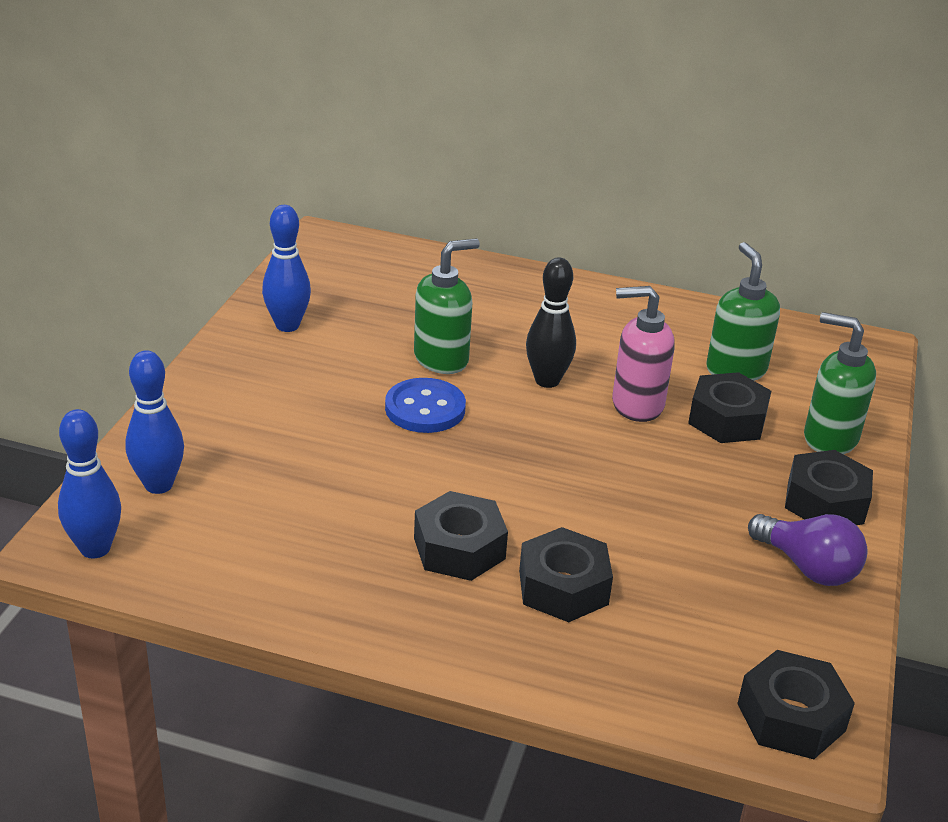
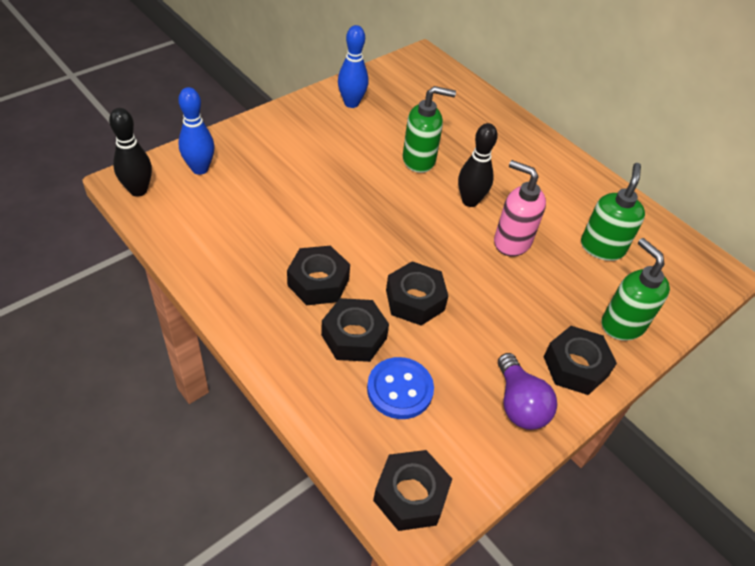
camera: 30 degrees right, 15 degrees up
blue bowling pin [58,409,121,558] -> black bowling pin [109,108,152,197]
blue button [385,378,466,433] -> blue button moved to [367,357,434,419]
black nut [688,372,771,443] -> black nut moved to [386,261,448,326]

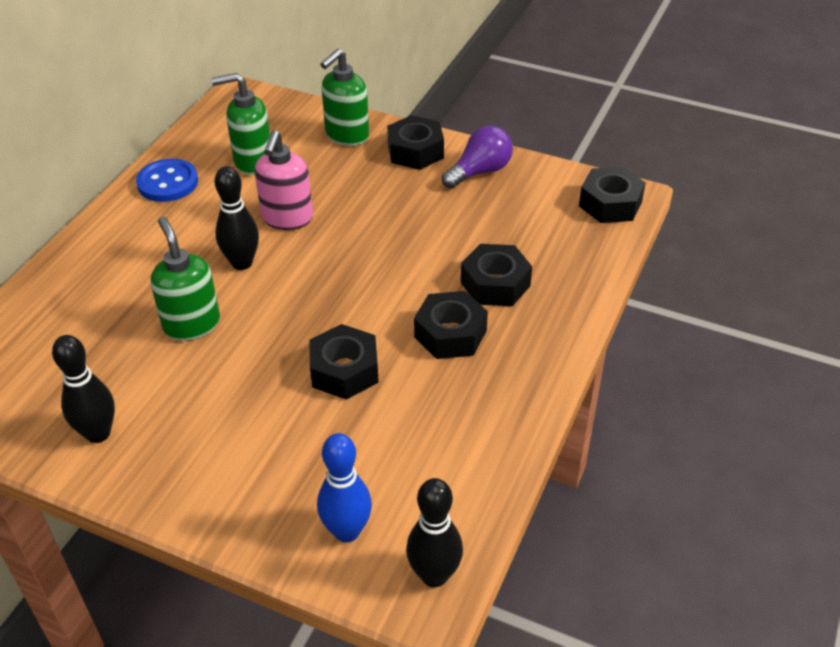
camera: 110 degrees left, 5 degrees down
blue bowling pin [338,25,368,108] -> black bowling pin [52,335,115,443]
blue button [367,357,434,419] -> blue button moved to [136,159,198,202]
black nut [386,261,448,326] -> black nut moved to [309,324,379,400]

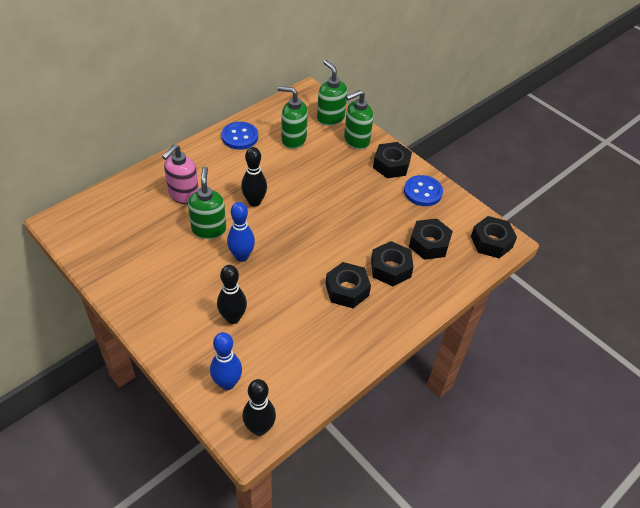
camera: 20 degrees right, 5 degrees up
black bowling pin [52,335,115,443] -> black bowling pin moved to [217,265,247,324]
pink soap dispenser [254,130,313,230] -> pink soap dispenser moved to [162,145,199,204]
black nut [309,324,379,400] -> black nut moved to [409,219,453,260]
purple light bulb [442,126,513,189] -> blue button [404,175,443,206]
none -> blue bowling pin [227,202,255,262]
none -> green soap dispenser [317,60,347,126]

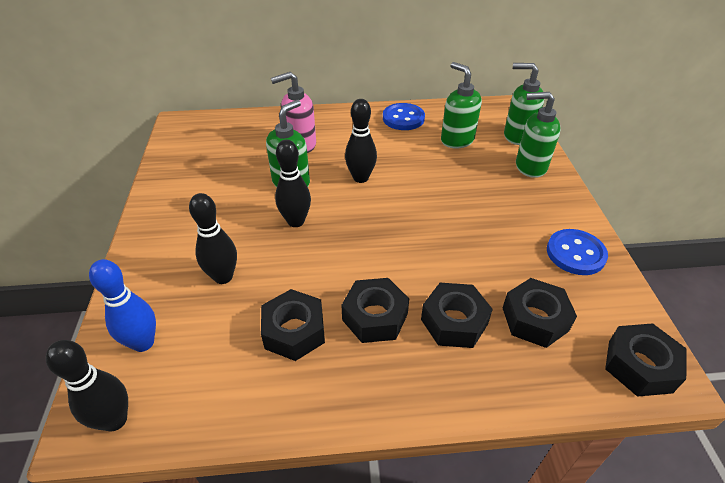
camera: 40 degrees right, 5 degrees down
blue bowling pin [227,202,255,262] -> black bowling pin [275,140,311,227]
green soap dispenser [317,60,347,126] -> green soap dispenser turned 75 degrees counterclockwise [504,63,544,145]
black nut [373,142,412,178] -> black nut moved to [261,289,325,361]

